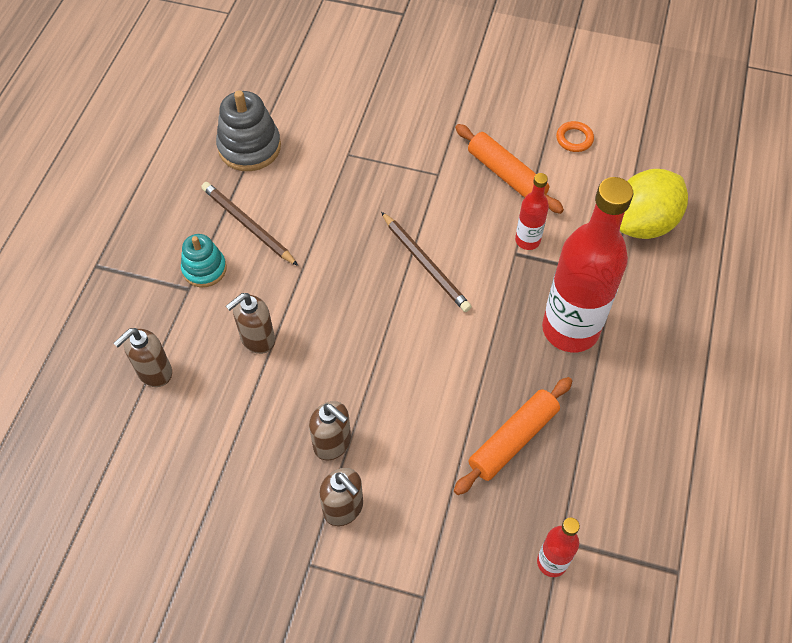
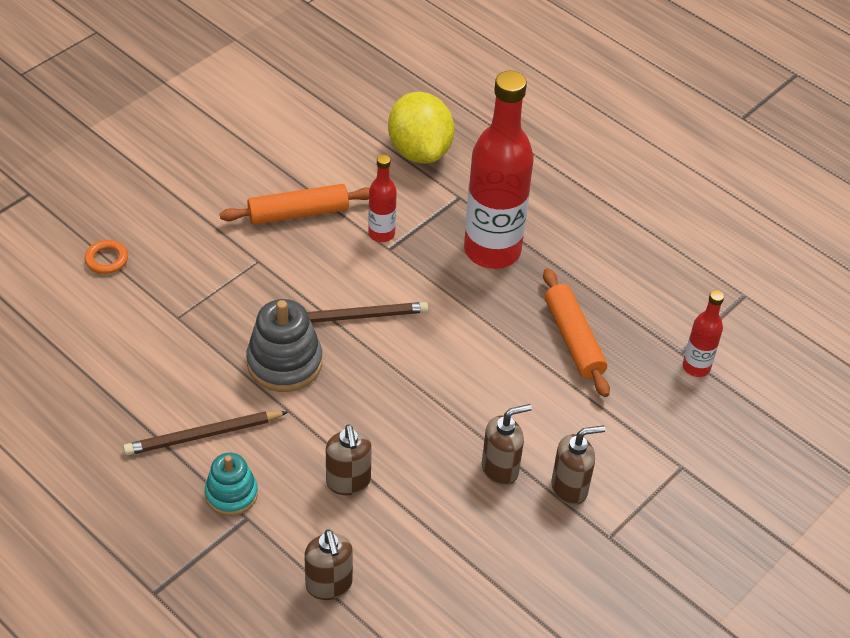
camera: 65 degrees left, 10 degrees down
grey stacking toy [216,90,281,171] -> grey stacking toy moved to [246,299,322,392]
orange ring [556,121,594,152] -> orange ring moved to [85,240,128,274]

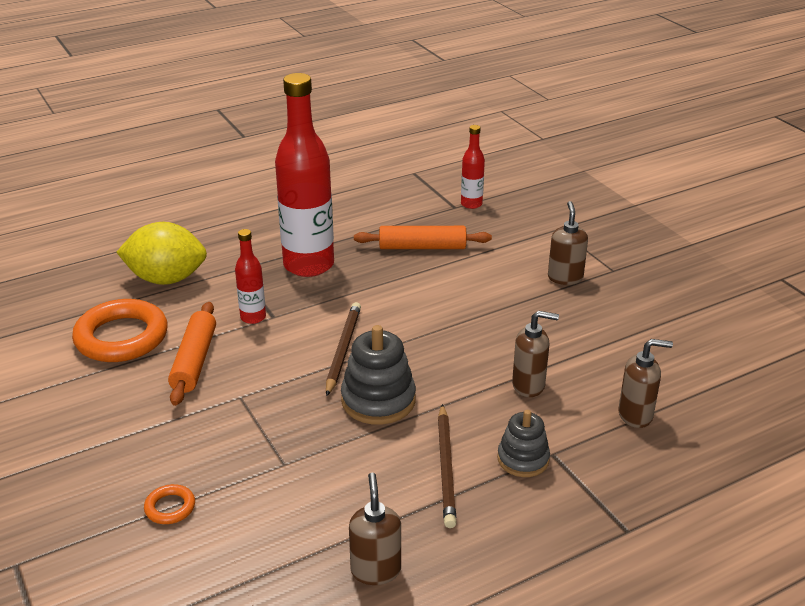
camera: 70 degrees left, 15 degrees down
turquoise stacking toy [205,453,258,516] -> grey stacking toy [497,410,550,477]
brown soap dispenser [482,404,532,486] -> brown soap dispenser moved to [349,473,401,585]
none -> orange ring [72,299,168,362]

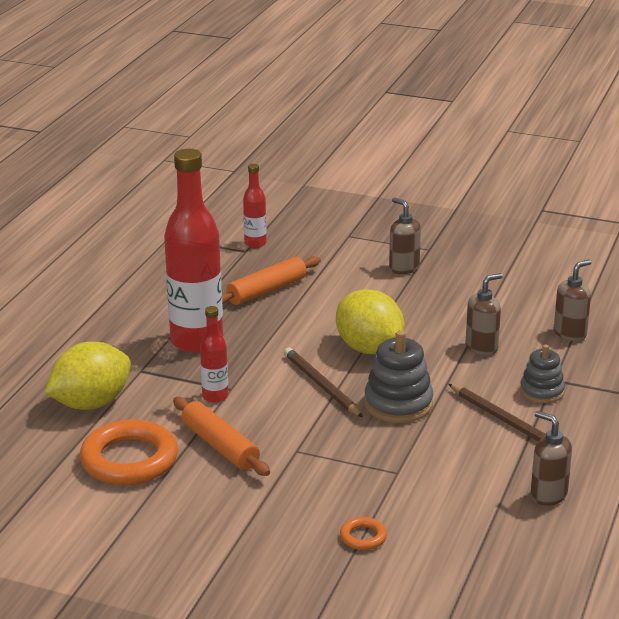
camera: 40 degrees left, 5 degrees down
none -> yellow lemon [336,289,404,354]

